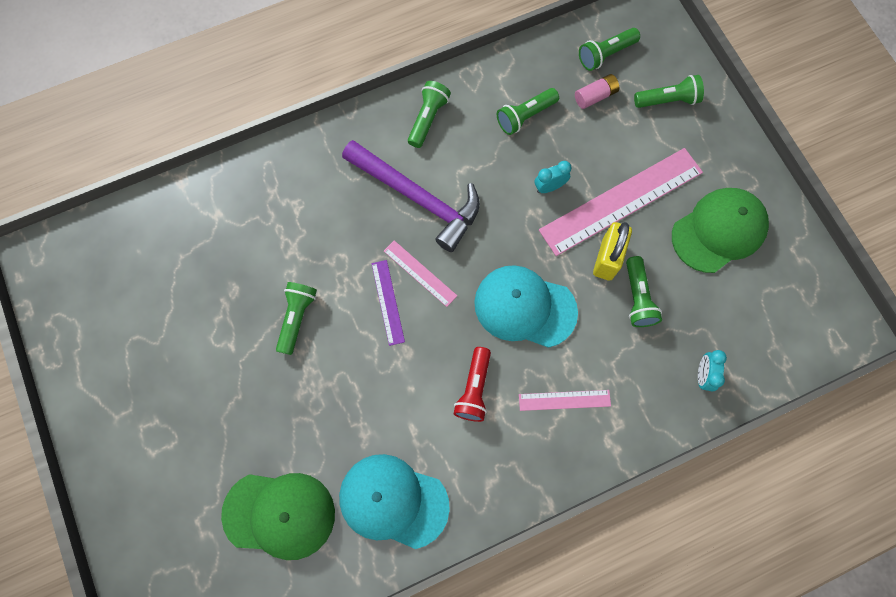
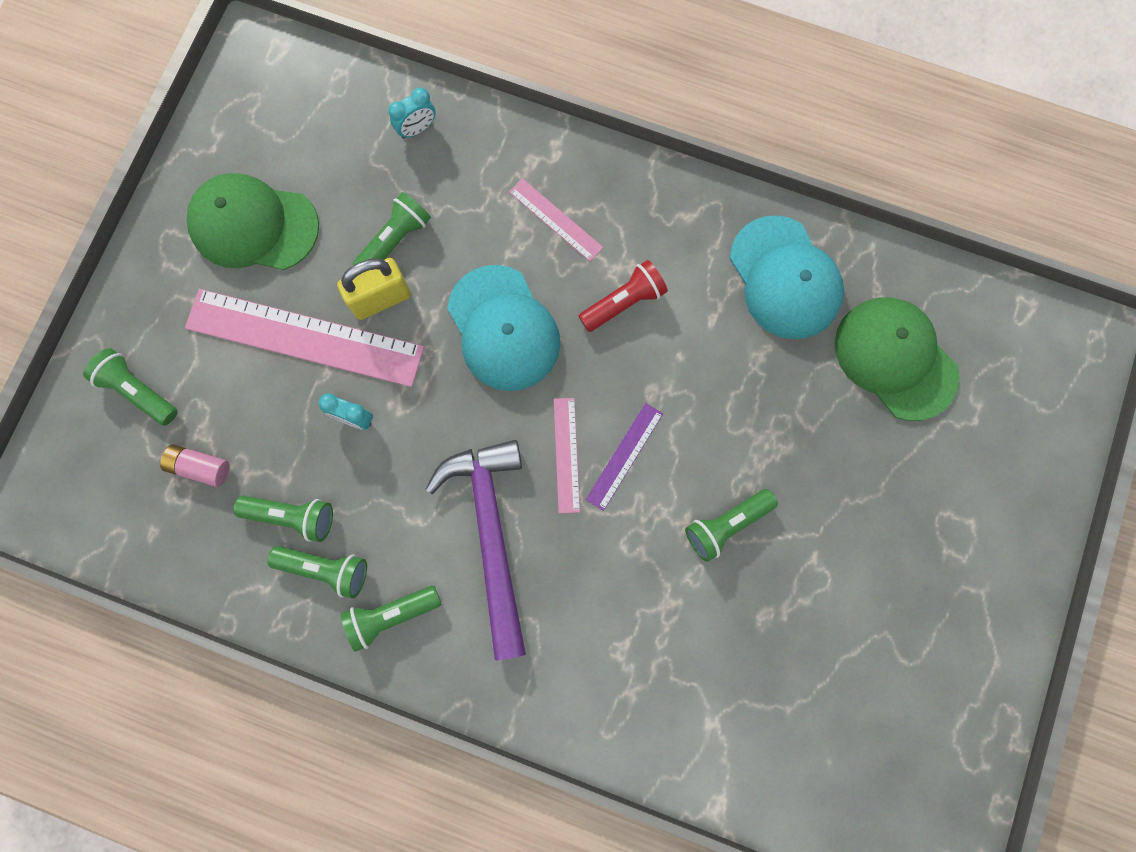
camera: 135 degrees left, 5 degrees up
green flashlight [579,28,640,71] -> green flashlight moved to [267,546,367,599]

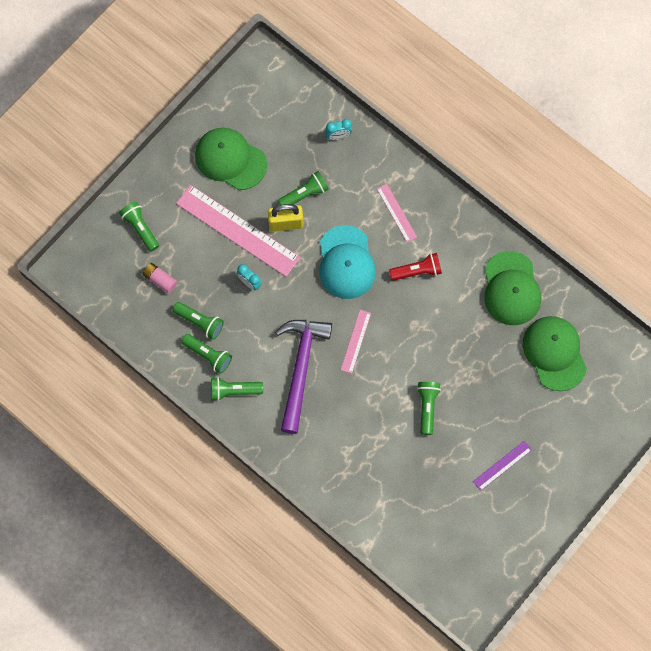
camera: 20 degrees right, 5 degrees down
purple ruler [586,403,663,511] -> purple ruler moved to [473,441,532,491]
green flashlight [685,489,778,562] -> green flashlight turned 105 degrees clockwise [417,382,441,435]
turquoise cap [730,216,844,339] -> green cap [484,251,541,325]

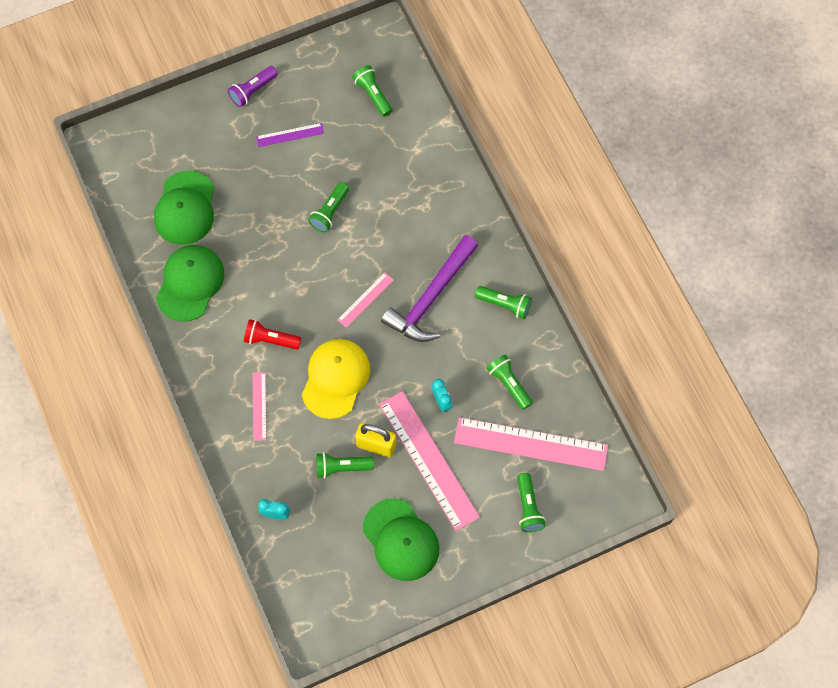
camera: 155 degrees left, 5 degrees down
pink battery [143,263,177,293] -> pink ruler [454,417,608,471]
green flashlight [181,334,232,374] -> green flashlight moved to [352,65,393,117]
turquoise cap [319,225,376,299] -> yellow cap [302,339,370,419]
none -> purple flashlight [228,66,278,107]

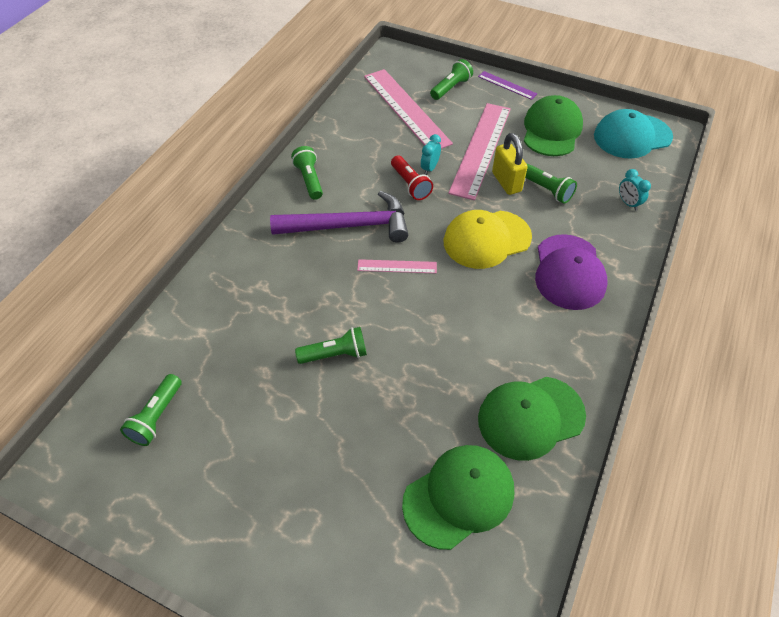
camera: 130 degrees left, 15 degrees down
purple flashlight [228,66,278,107] -> none
red flashlight [244,319,301,350] -> red flashlight moved to [391,155,433,200]
pink ruler [253,372,267,441] -> purple cap [535,234,607,310]
purple ruler [256,123,324,147] -> purple ruler moved to [478,71,537,100]
green flashlight [487,354,533,410] -> none
none -> turquoise cap [594,109,673,159]

